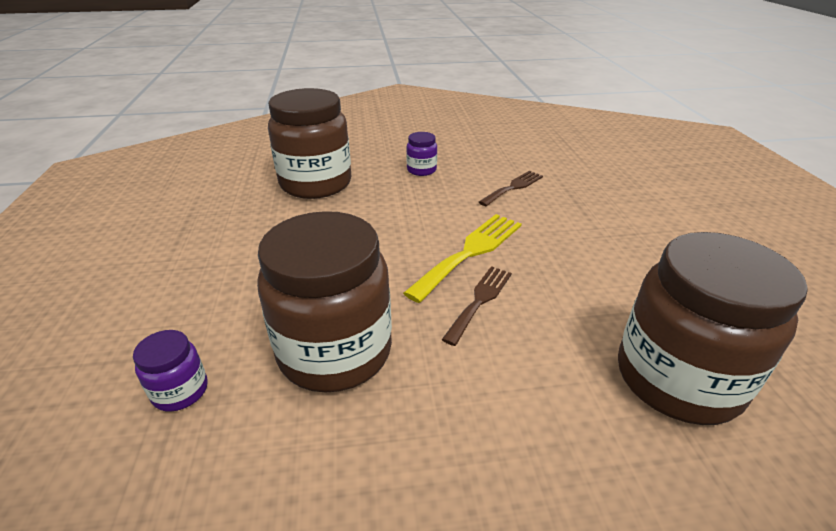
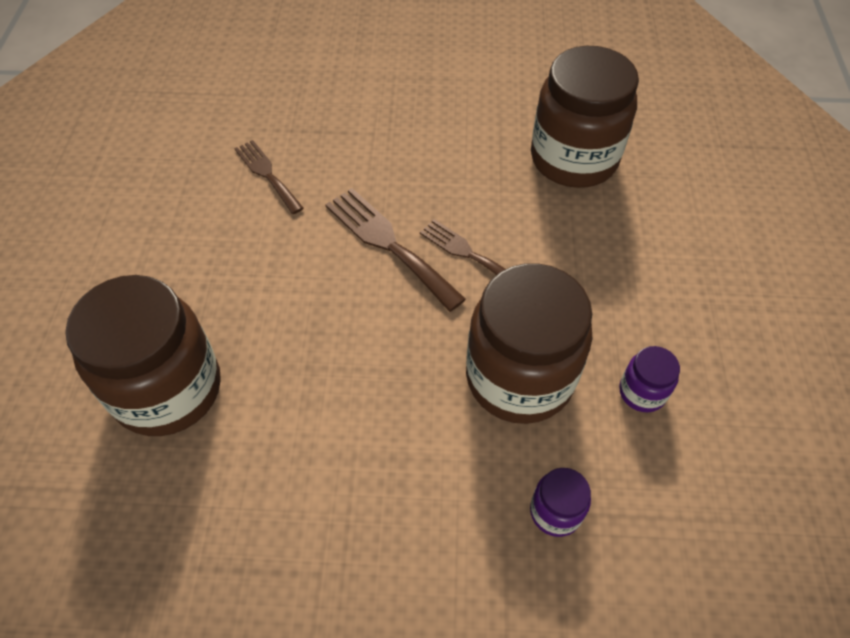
camera: 80 degrees left, 20 degrees up
yellow fork [403,214,522,303] -> brown fork [325,188,466,312]
purple jar [406,132,437,176] -> purple jar moved to [619,346,680,412]

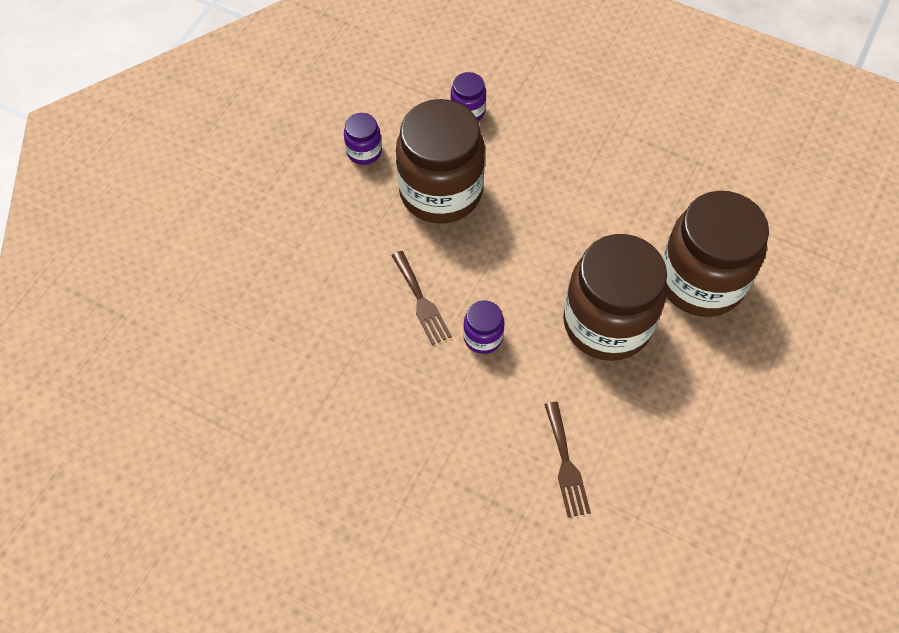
camera: 155 degrees left, 5 degrees up
brown fork [325,188,466,312] -> purple jar [463,300,504,354]
brown jar [531,46,639,188] -> brown jar moved to [563,234,667,361]

